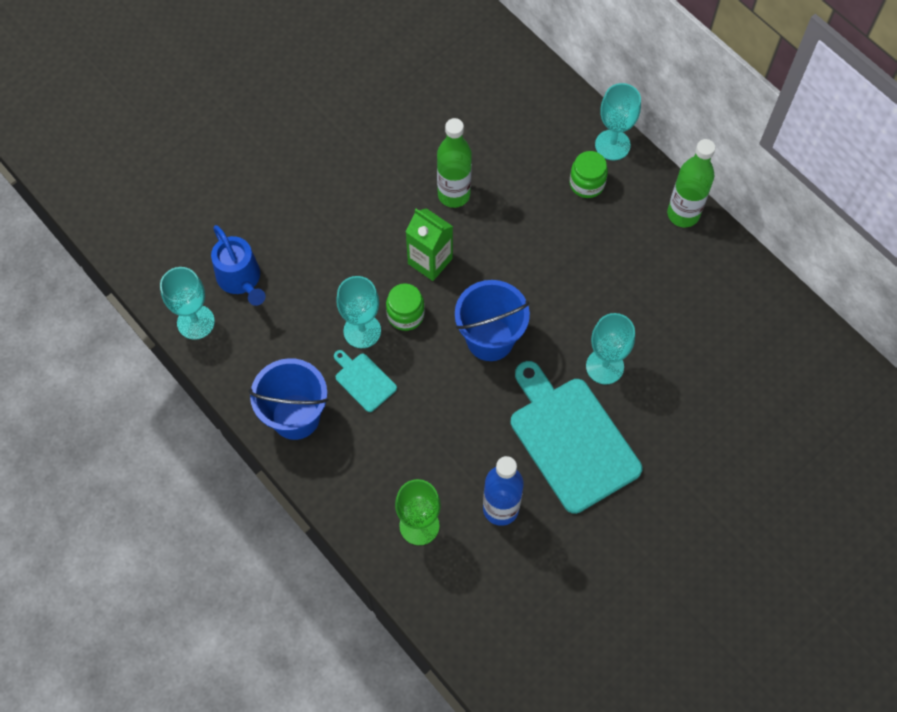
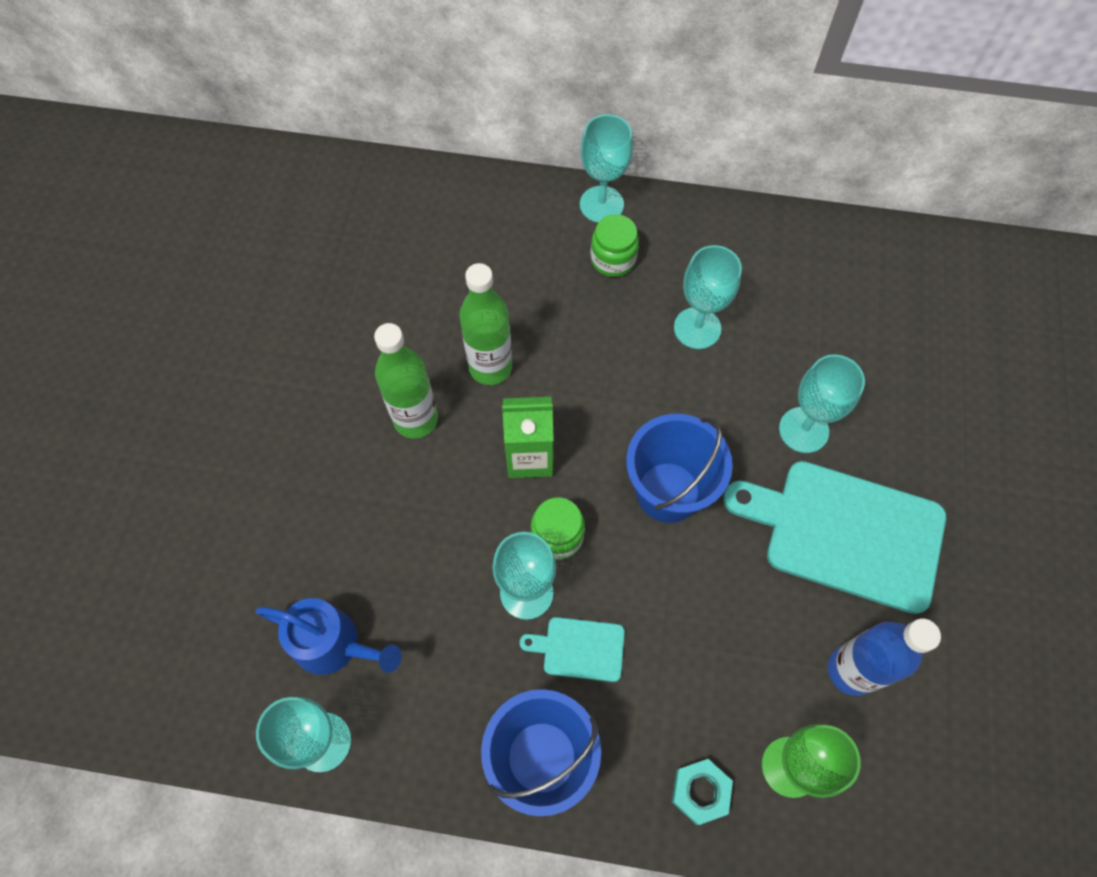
camera: 40 degrees left, 0 degrees up
green bottle [667,139,716,227] -> green bottle moved to [374,323,438,439]
none -> turquoise nut [672,759,733,825]
none -> turquoise goblet [674,245,742,349]

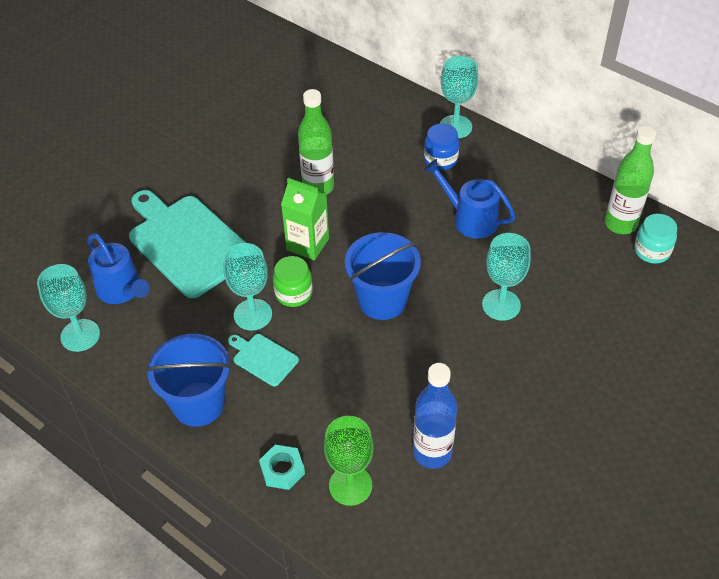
camera: 30 degrees right, 15 degrees down
green bottle [374,323,438,439] -> green bottle moved to [605,125,656,234]
green jar [591,214,639,277] -> blue jar [424,124,459,170]
turquoise goblet [674,245,742,349] -> blue watering can [424,159,516,239]
turquoise cutting board [723,461,946,614] -> turquoise cutting board moved to [129,190,246,298]
none -> turquoise jar [634,214,677,264]

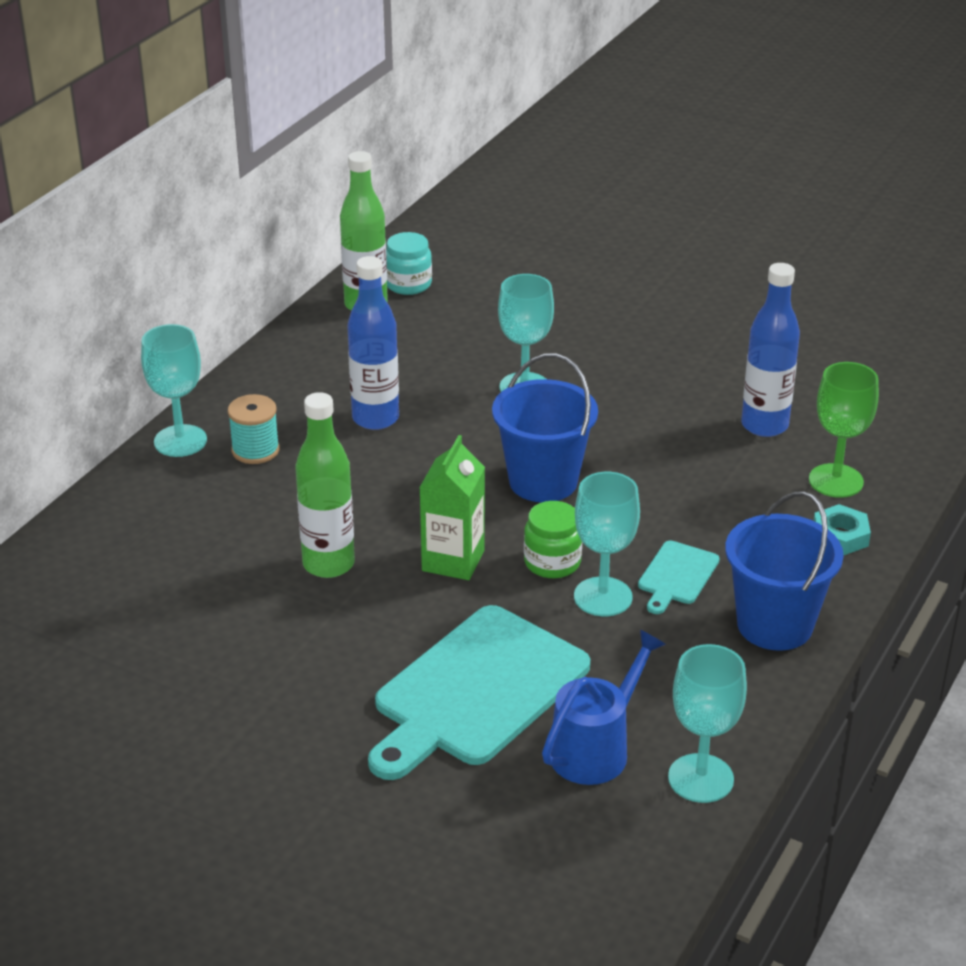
camera: 100 degrees left, 15 degrees down
blue jar [424,124,459,170] -> turquoise spool [228,394,280,464]
blue watering can [424,159,516,239] -> blue bottle [347,256,399,430]

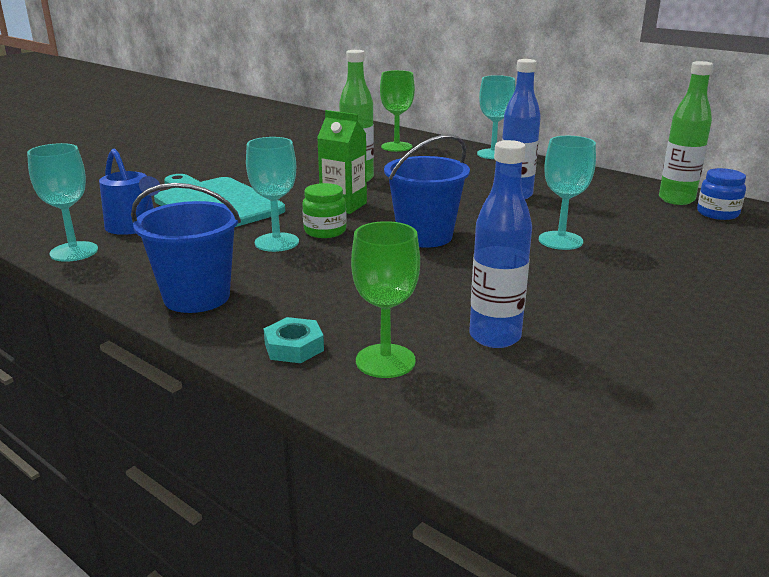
camera: 100 degrees right, 10 degrees down
turquoise spool [228,394,280,464] -> none
turquoise jar [386,232,432,295] -> blue jar [697,168,746,220]
turquoise cutting board [638,540,720,614] -> none
none -> green goblet [380,70,415,152]

